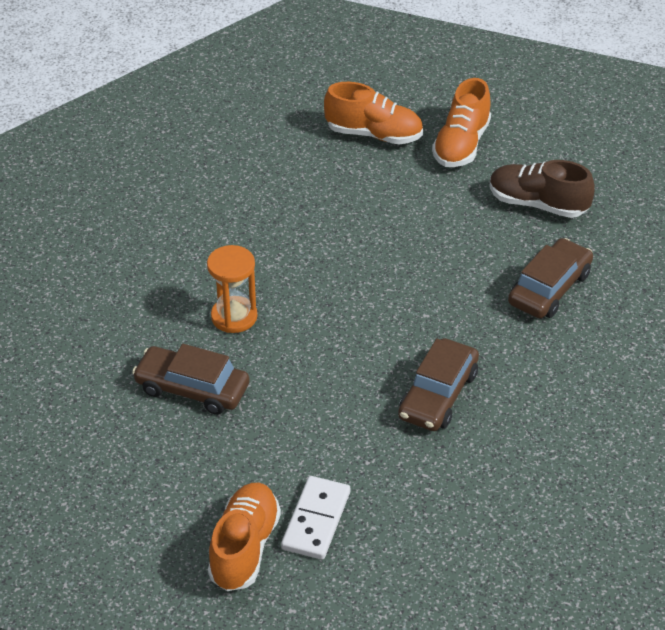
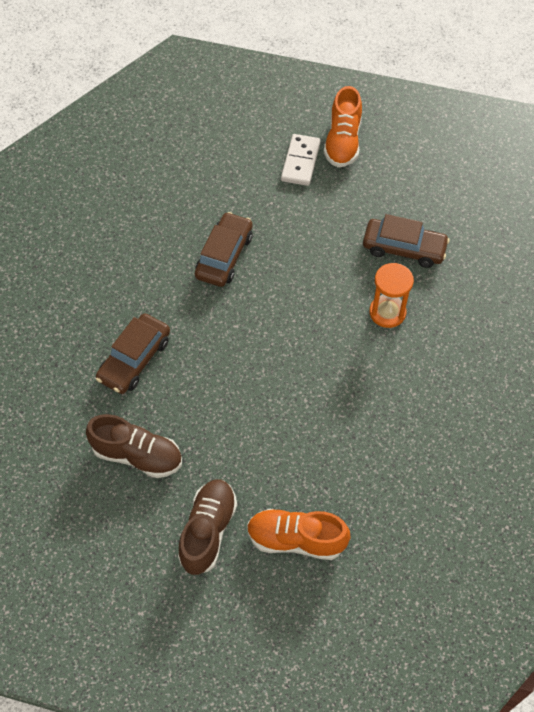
camera: 175 degrees right, 15 degrees up
orange shoe [432,78,491,167] -> brown shoe [178,479,237,575]

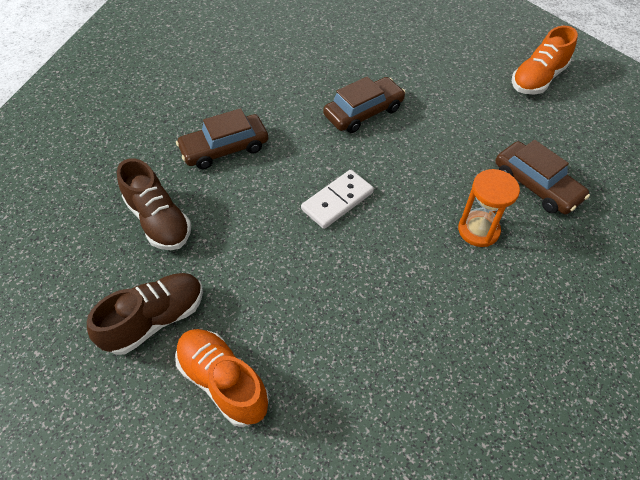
camera: 35 degrees right, 5 degrees down
white domino [281,134,321,186] -> white domino moved to [301,170,374,229]

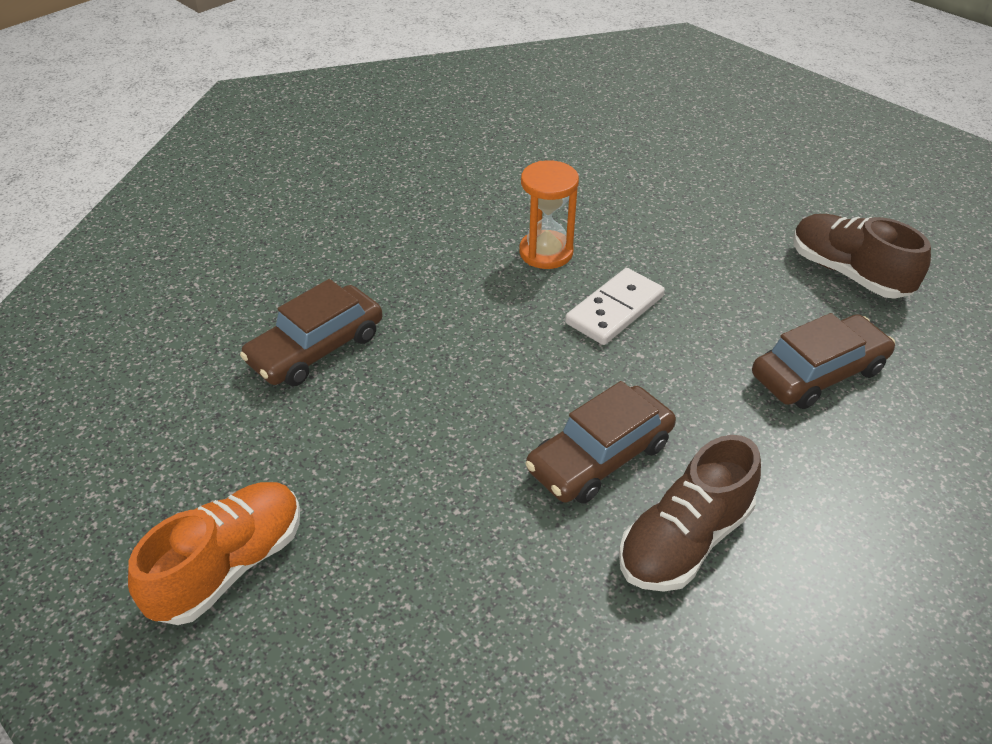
camera: 175 degrees right, 10 degrees down
brown shoe [87,273,203,355] -> brown shoe moved to [619,435,761,592]
orange shoe [175,329,269,427] -> none
orange hourglass [458,169,520,247] -> orange hourglass moved to [519,160,579,269]
brown car [495,140,590,214] -> brown car turned 90 degrees counterclockwise [240,279,382,386]

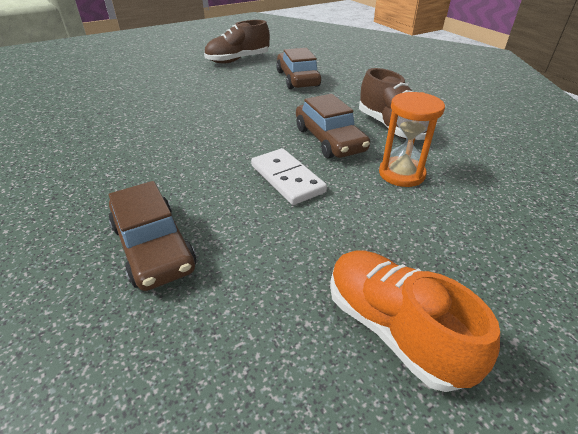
camera: 75 degrees left, 5 degrees down
orange hourglass [519,160,579,269] -> orange hourglass moved to [379,92,445,187]
white domino [565,268,665,345] -> white domino moved to [251,148,327,205]

